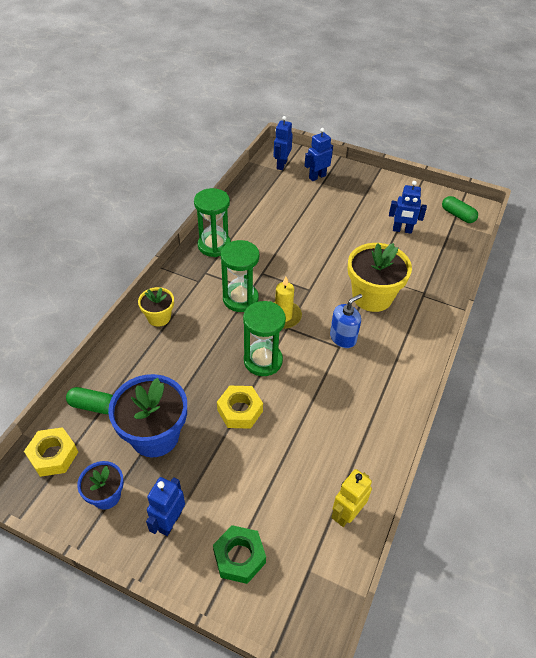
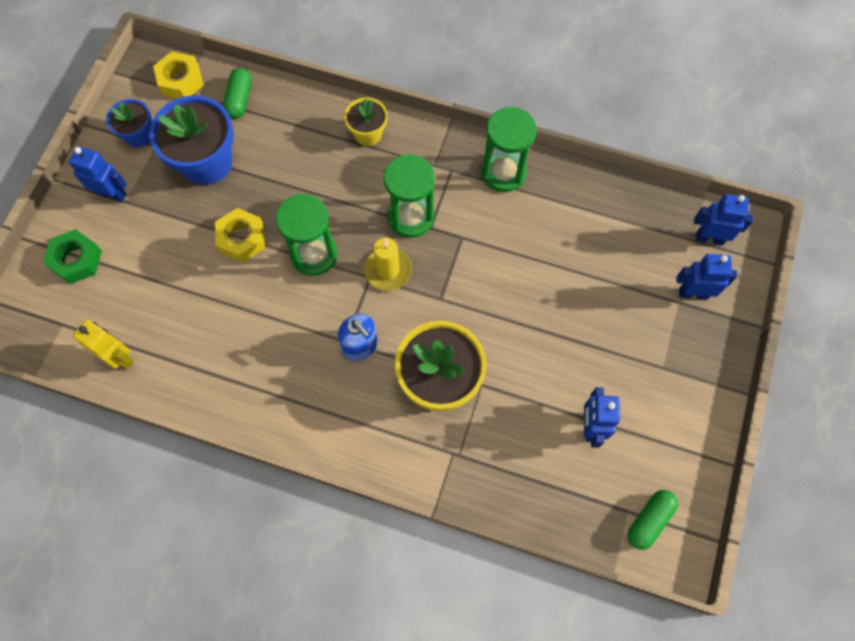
camera: 85 degrees right, 20 degrees up
blue robot [305,128,333,181] -> blue robot turned 45 degrees counterclockwise [676,254,737,299]

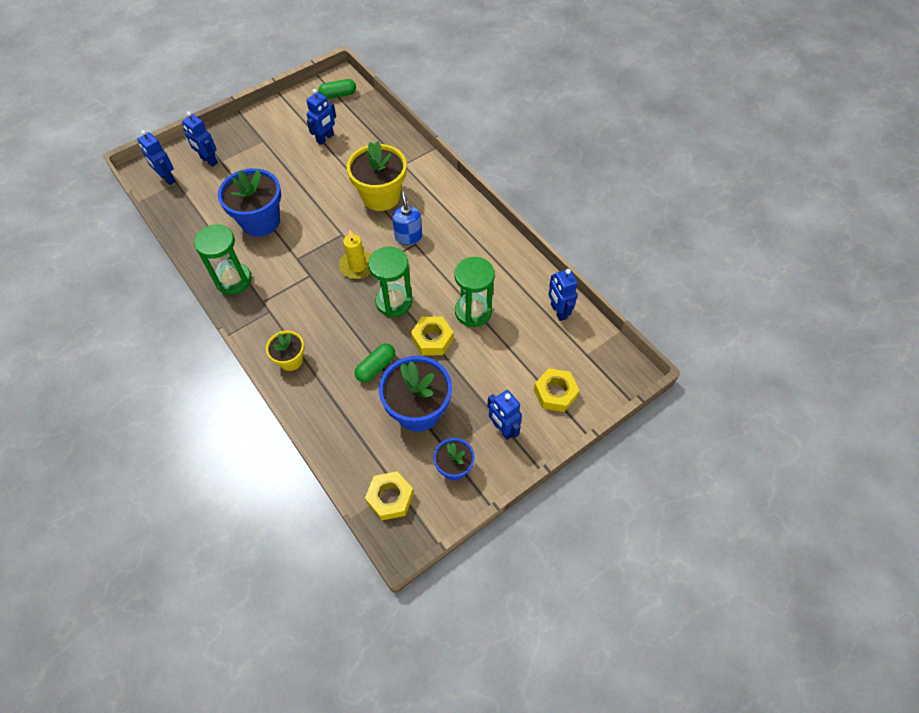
camera: 145 degrees left, 10 degrees down
green nut [43,229,102,284] -> yellow nut [534,368,579,412]
yellow robot [73,320,134,370] -> blue robot [548,269,578,321]
green capsule [223,68,252,119] -> green capsule moved to [355,343,395,382]
green hourglass [384,154,435,238] -> green hourglass moved to [454,257,495,327]
none -> blue flower pot [218,168,281,237]

